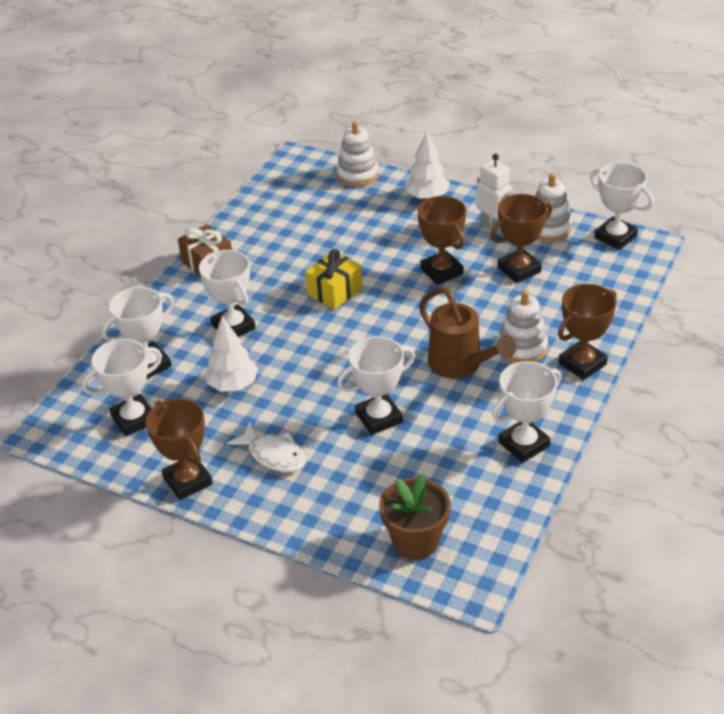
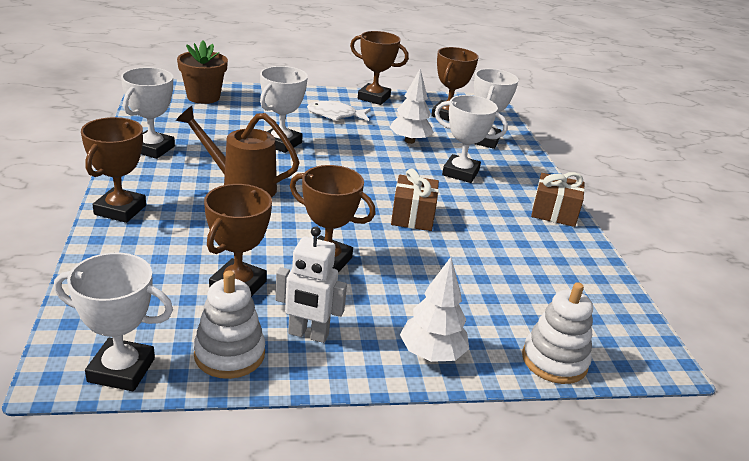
camera: 140 degrees right, 10 degrees down
white trophy [82,339,162,436] -> brown trophy [431,47,479,121]
yellow gift [305,249,362,310] -> brown gift [391,169,439,231]
white stacking toy [497,290,548,363] -> none

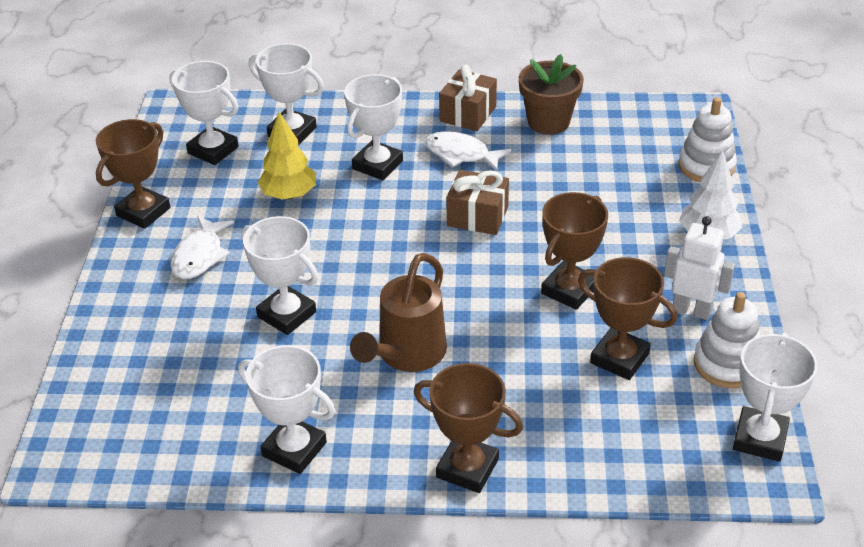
camera: 75 degrees left, 10 degrees up
brown flower pot [177,41,228,104] -> brown flower pot moved to [519,54,584,135]
white robot [275,226,347,343] -> white robot turned 90 degrees counterclockwise [664,216,735,320]
white tree [389,69,434,144] -> yellow tree [257,112,316,200]
brown trophy [431,47,479,121] -> white trophy [169,61,239,165]
none -> white fish [425,131,511,171]

